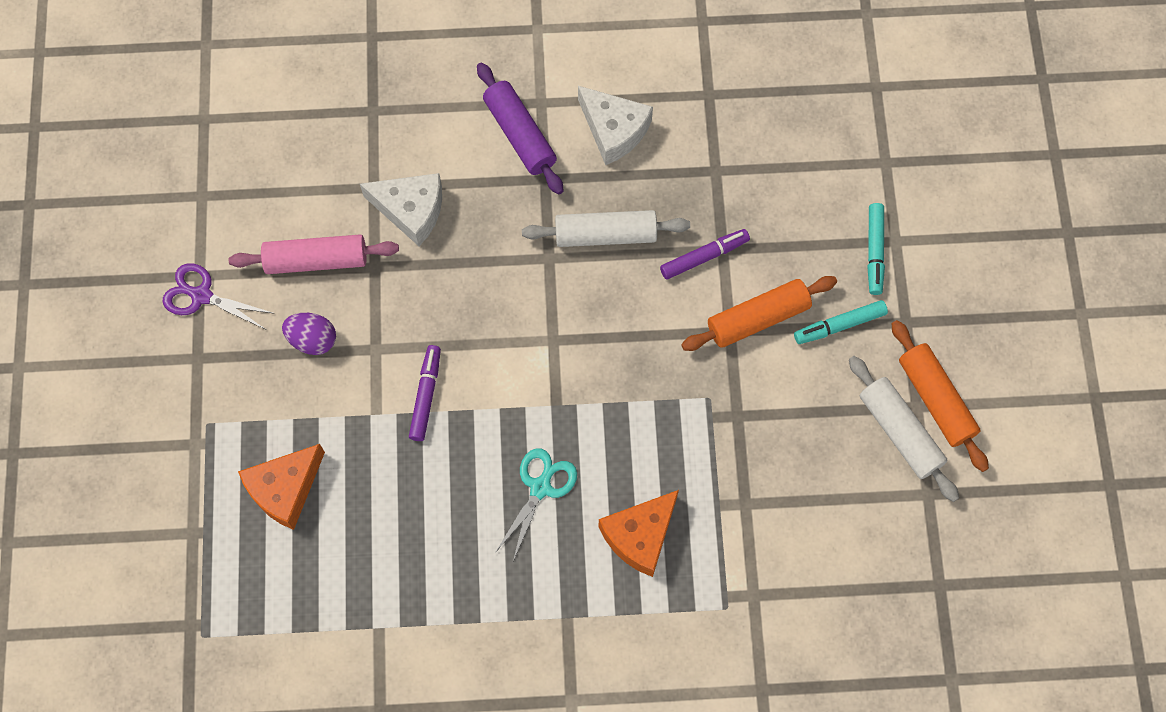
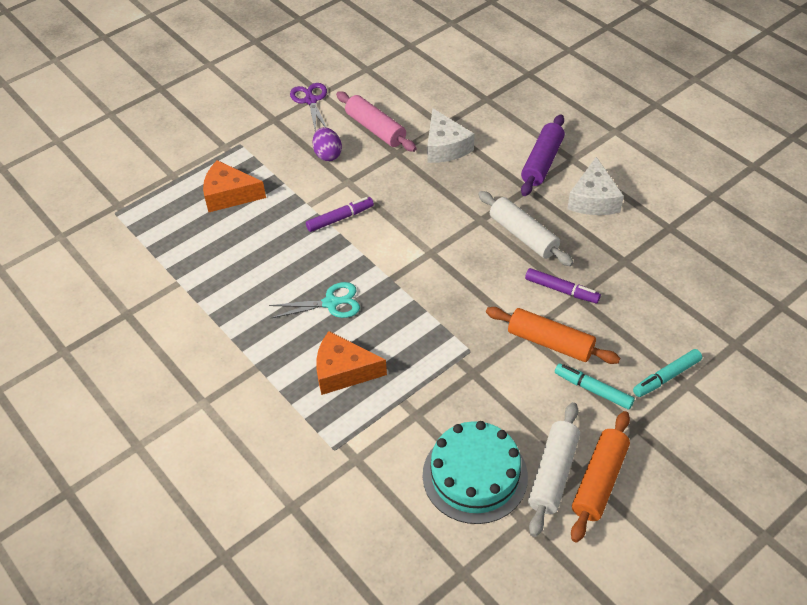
camera: 55 degrees right, 20 degrees down
none -> turquoise cake [423,421,528,524]

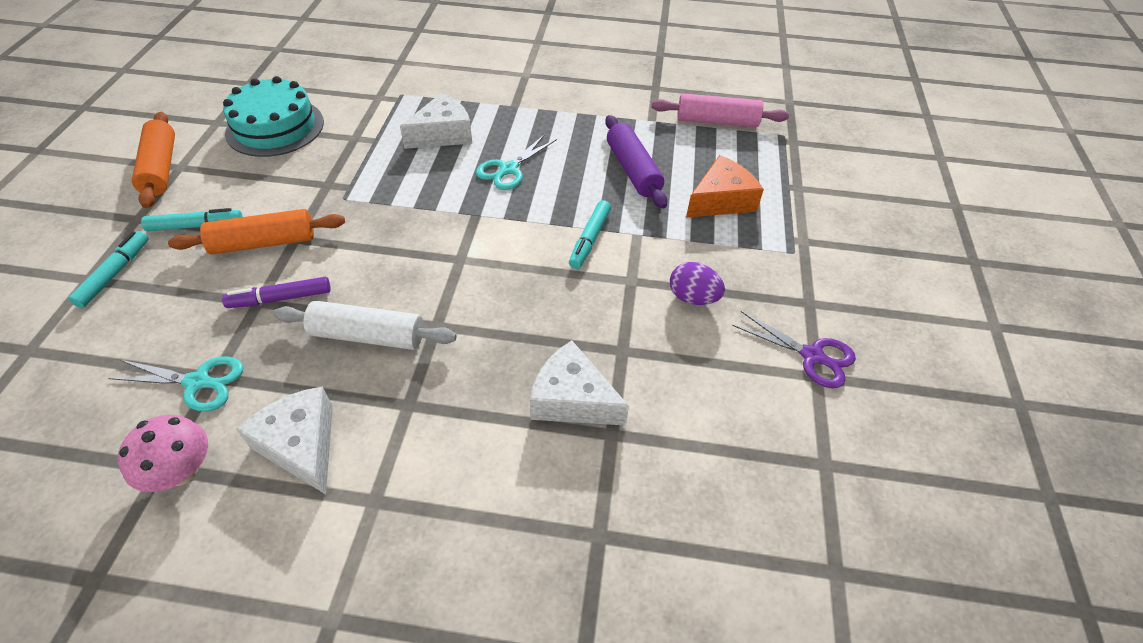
camera: 135 degrees right, 0 degrees up
purple marker [306,197,374,232] -> turquoise marker [569,200,611,269]
orange cheese [316,331,387,395] -> white cheese [400,93,472,149]
pink rolling pin [336,91,417,152] -> pink rolling pin moved to [651,94,789,127]
purple rolling pin [521,114,565,196] -> purple rolling pin moved to [605,115,667,209]
white rolling pin [528,402,580,537] -> none
none -> turquoise scissors [108,356,243,412]
none -> pink mushroom [118,415,208,492]

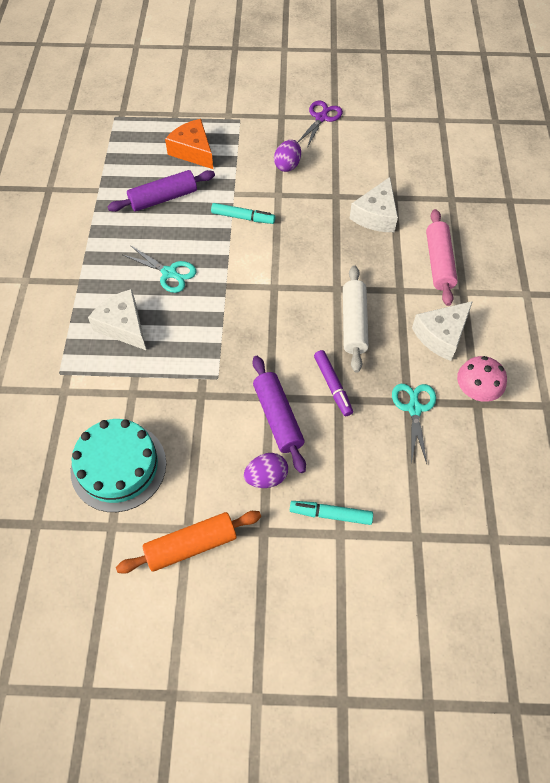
camera: 95 degrees left, 10 degrees up
turquoise marker [141,208,243,231] -> purple egg [244,453,288,488]
orange rolling pin [168,209,345,255] -> purple rolling pin [253,356,306,473]
pink rolling pin [651,94,789,127] -> pink rolling pin moved to [426,209,458,306]

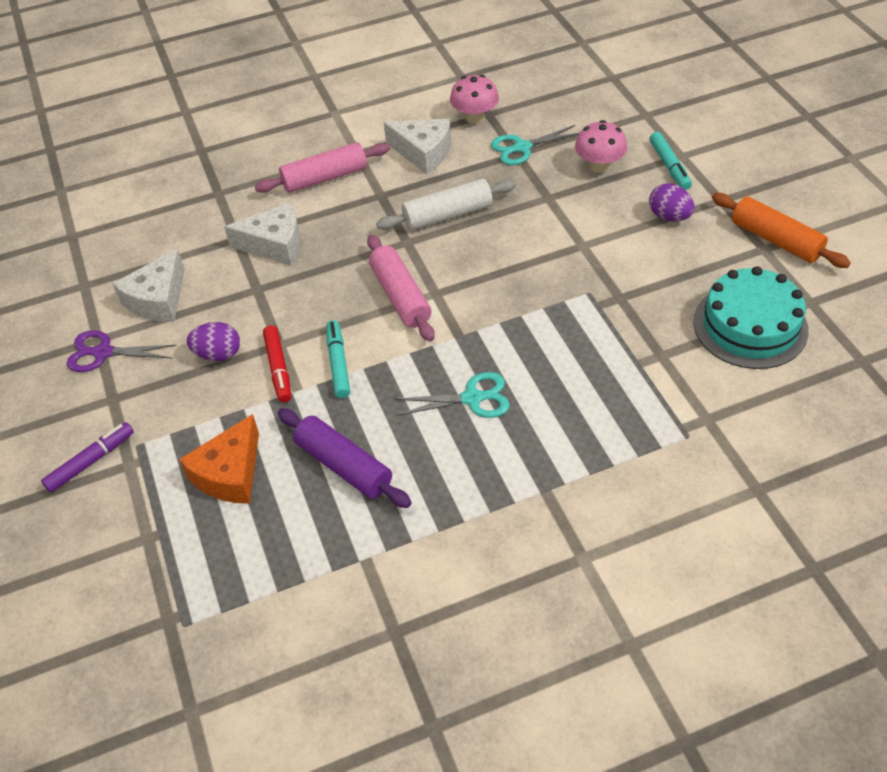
camera: 110 degrees left, 10 degrees down
white cheese [88,289,146,350] -> white cheese moved to [113,248,185,322]
turquoise scissors [123,245,197,293] -> turquoise scissors turned 75 degrees clockwise [394,372,510,418]
purple rolling pin [253,356,306,473] -> none
purple marker [314,350,353,416] -> purple marker moved to [41,422,134,493]
none -> red marker [263,325,291,402]
none -> pink rolling pin [367,235,435,342]
none -> pink mushroom [575,120,627,173]

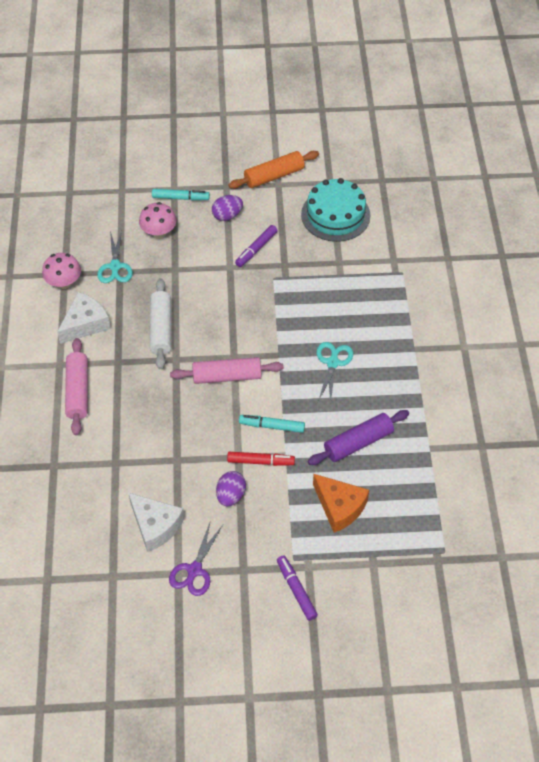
camera: 75 degrees left, 5 degrees up
white cheese [224,202,301,265] -> none
none -> purple marker [235,225,278,267]

